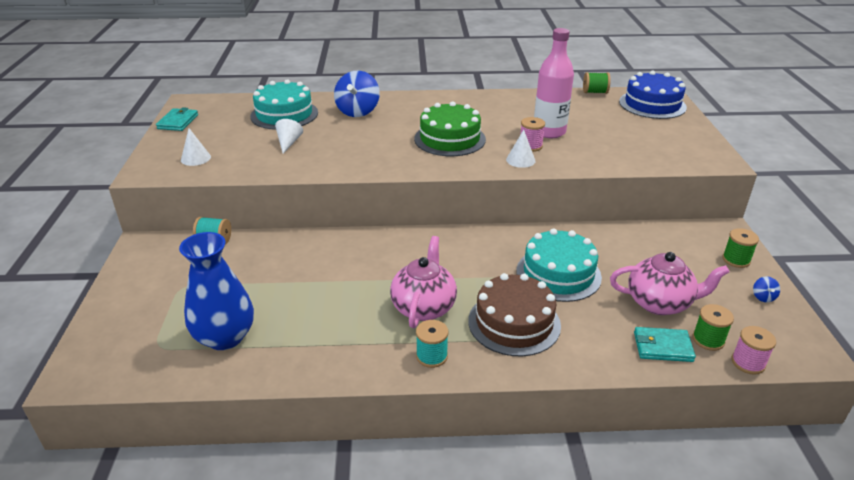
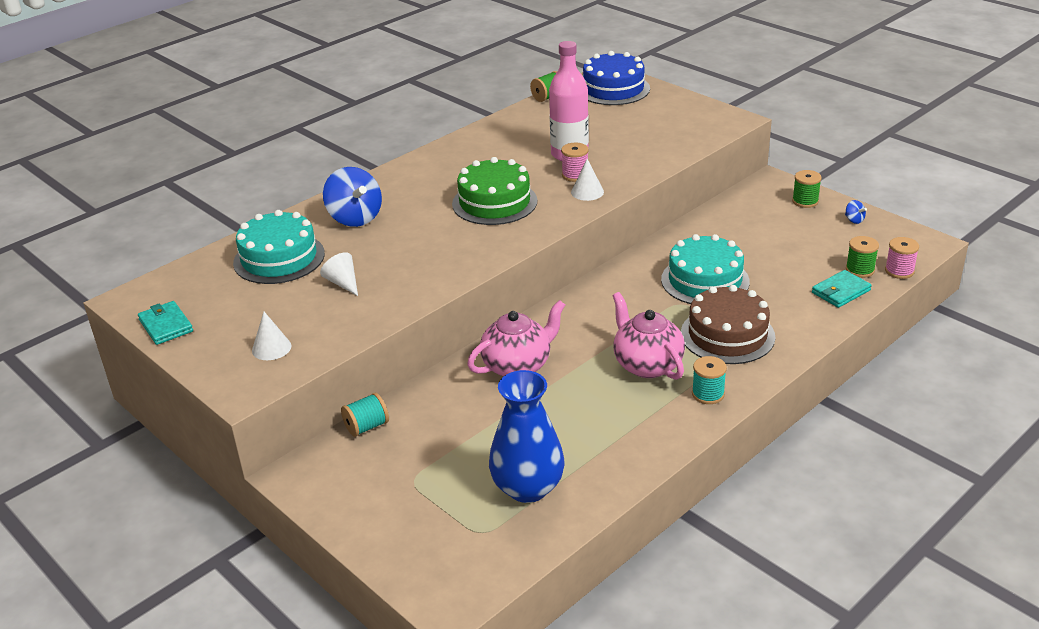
camera: 40 degrees left, 0 degrees up
pink teapot [610,252,729,315] -> pink teapot moved to [467,300,565,376]

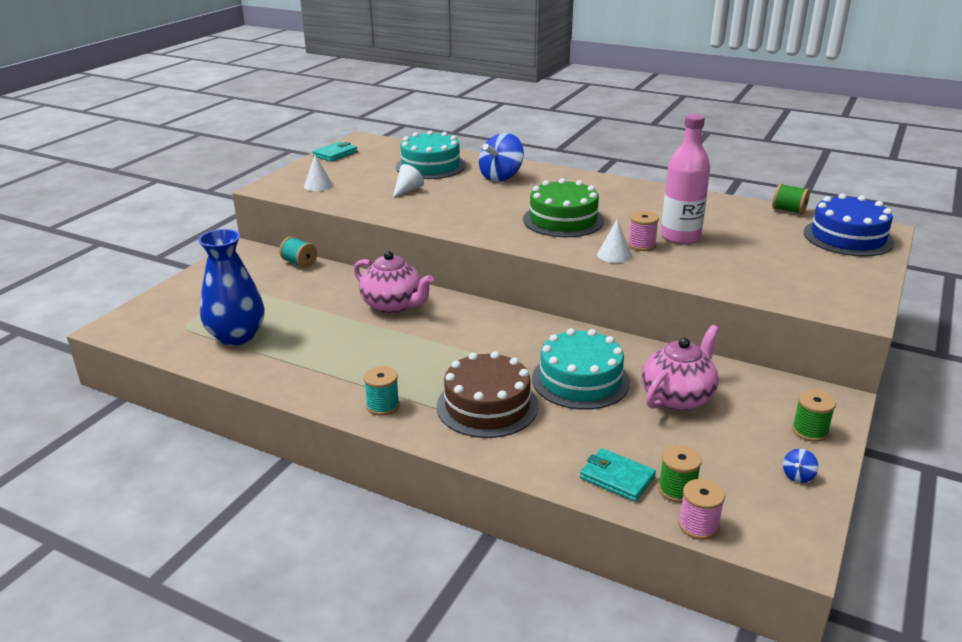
camera: 70 degrees right, 5 degrees down
pink teapot [613,292,685,380] -> pink teapot moved to [642,325,719,411]

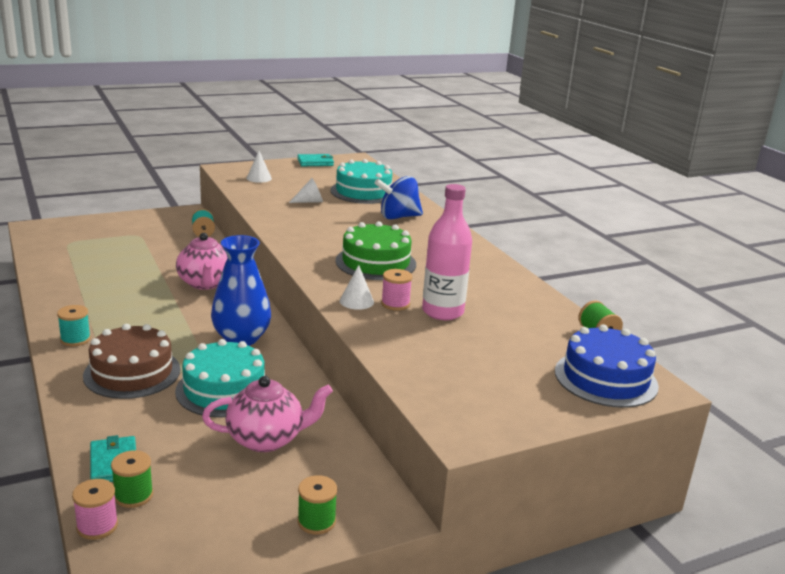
camera: 35 degrees right, 5 degrees down
blue vase [198,229,265,346] -> blue vase moved to [211,235,271,346]
blue spinning top [783,449,818,483] -> none

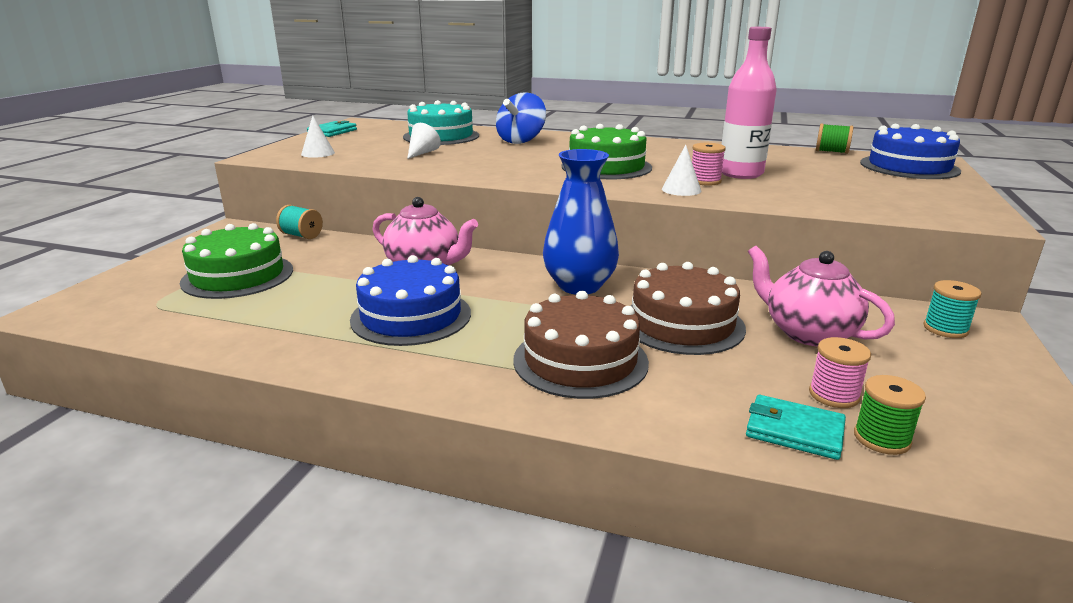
camera: 45 degrees left, 0 degrees up
turquoise spool [57,305,91,346] -> turquoise spool moved to [923,280,982,338]
pink spool [72,479,118,540] -> pink spool moved to [809,337,871,408]
turquoise cake [175,339,266,417] -> brown cake [631,262,746,355]
pink teapot [202,376,333,452] -> pink teapot turned 75 degrees counterclockwise [748,246,895,346]
green spool [297,475,337,535] -> none
none -> green cake [180,223,293,299]
none -> blue cake [350,255,471,346]

